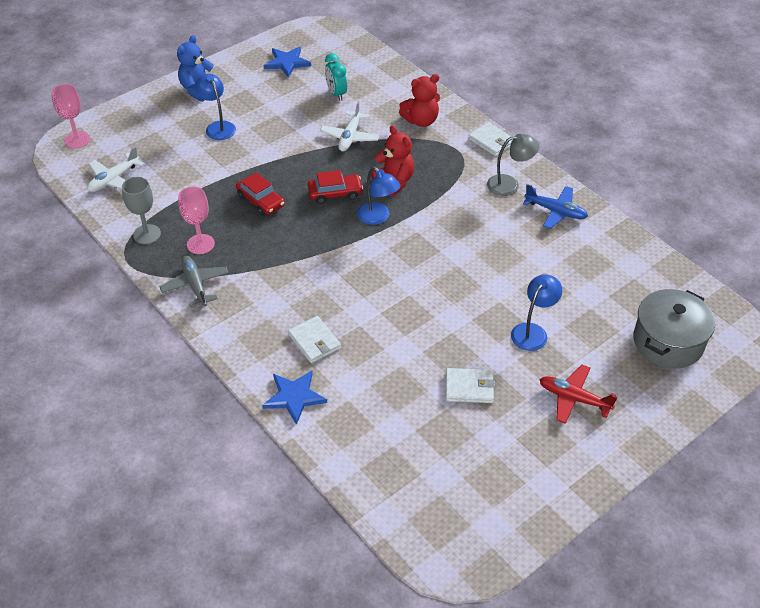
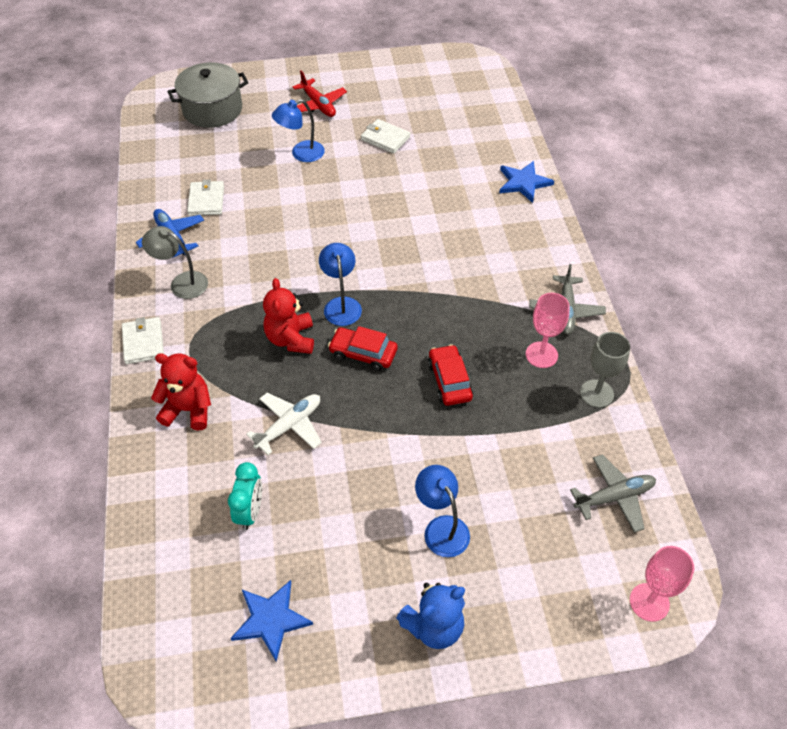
camera: 150 degrees left, 5 degrees up
white plane [87,147,144,192] -> grey plane [570,454,656,533]
blue lamp [195,74,236,140] -> blue lamp turned 150 degrees clockwise [415,465,470,557]
white wallet [288,316,341,363] -> white wallet moved to [187,180,224,216]

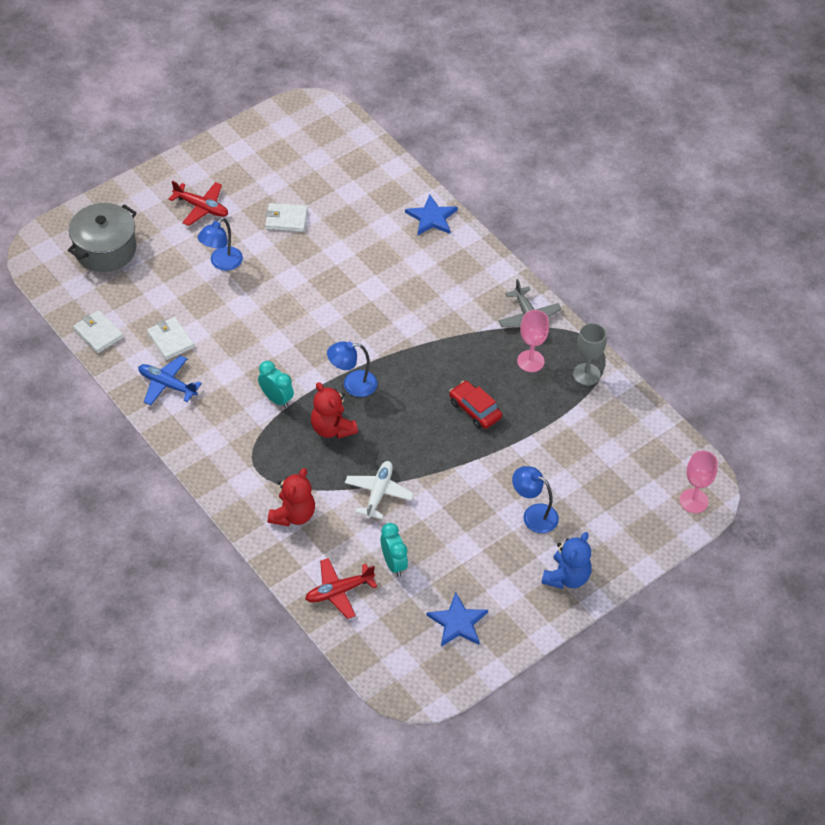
camera: 30 degrees left, 0 degrees up
white wallet [122,317,164,364] -> white wallet moved to [73,310,123,353]
grey lamp [142,226,208,299] -> none
red teddy bear [151,353,211,431] -> red teddy bear turned 135 degrees clockwise [268,468,315,526]
blue lamp [319,243,362,326] -> blue lamp turned 60 degrees counterclockwise [327,341,377,397]
red car [328,326,398,371] -> none
grey plane [570,454,656,533] -> none
none -> turquoise clock [258,361,294,408]
none -> red plane [305,558,377,619]

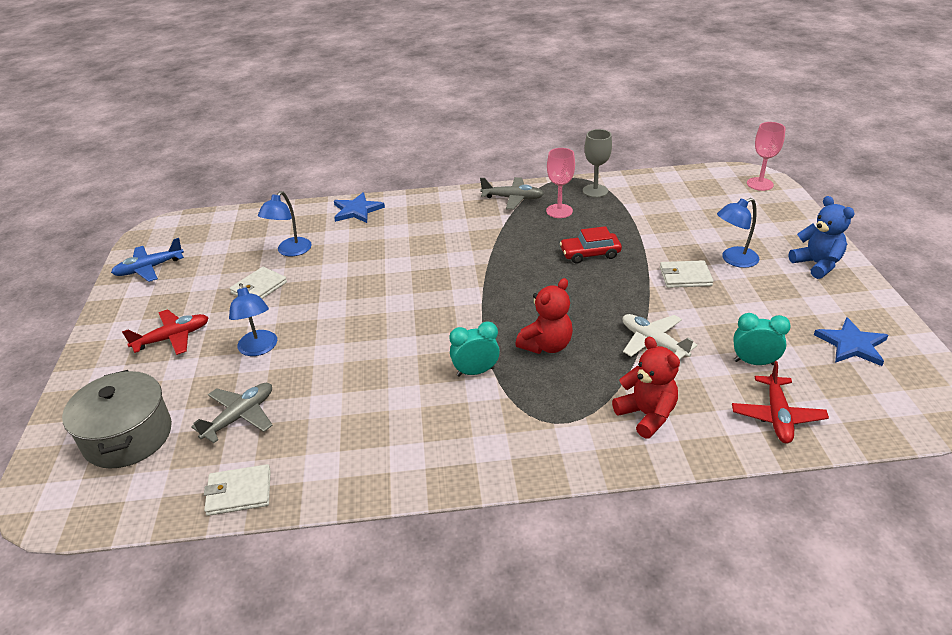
camera: 55 degrees left, 15 degrees down
blue plane [138,355,202,406] -> blue plane moved to [111,238,184,282]
white wallet [147,317,194,360] -> white wallet moved to [660,260,713,288]
red teddy bear [311,382,358,439] -> red teddy bear turned 45 degrees counterclockwise [515,278,573,354]
blue lamp [327,341,377,397] -> blue lamp moved to [258,191,312,256]
none -> grey plane [191,382,273,443]

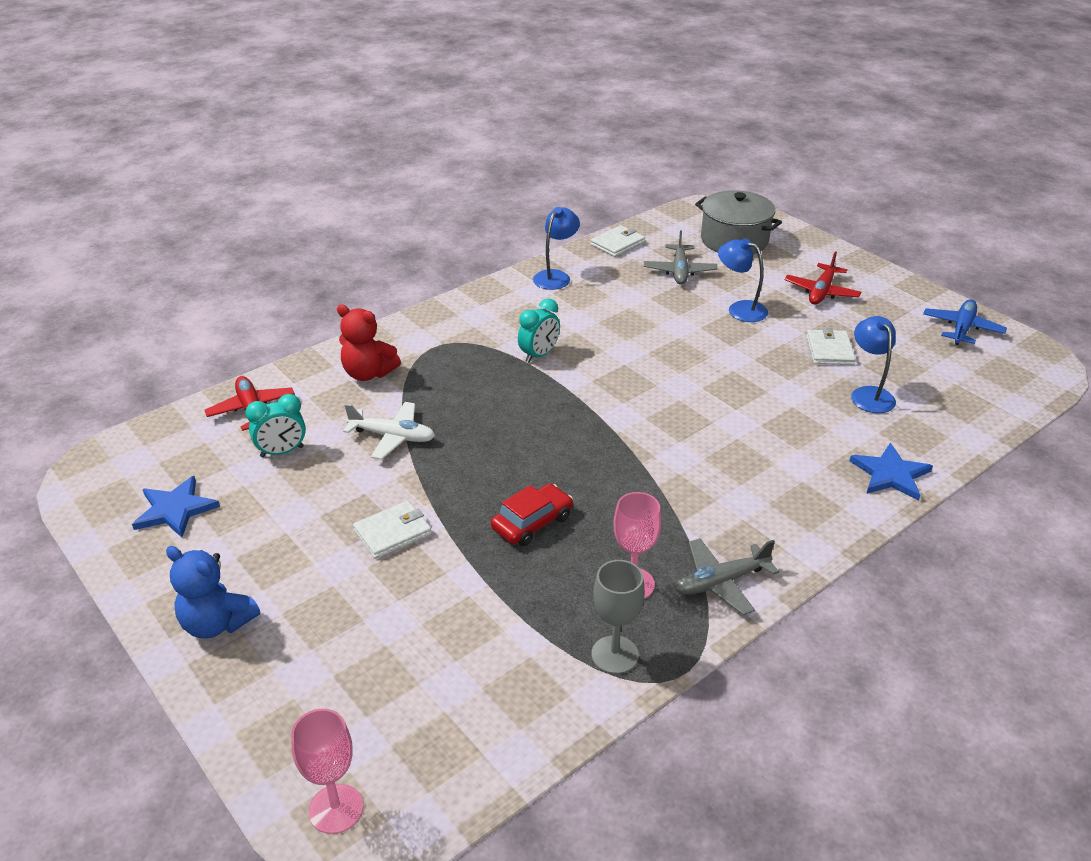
camera: 145 degrees right, 0 degrees up
red teddy bear [515,278,573,354] -> none
blue lamp [717,198,759,268] -> blue lamp moved to [533,207,580,290]

